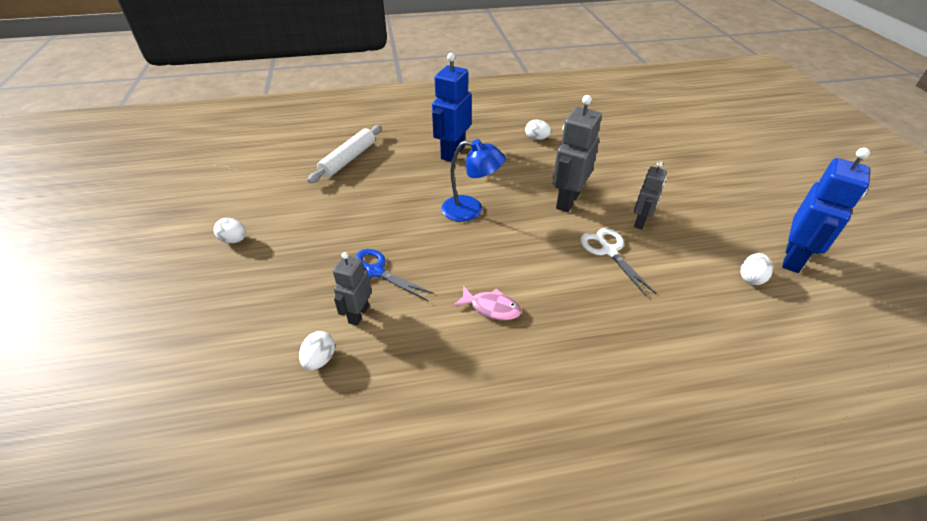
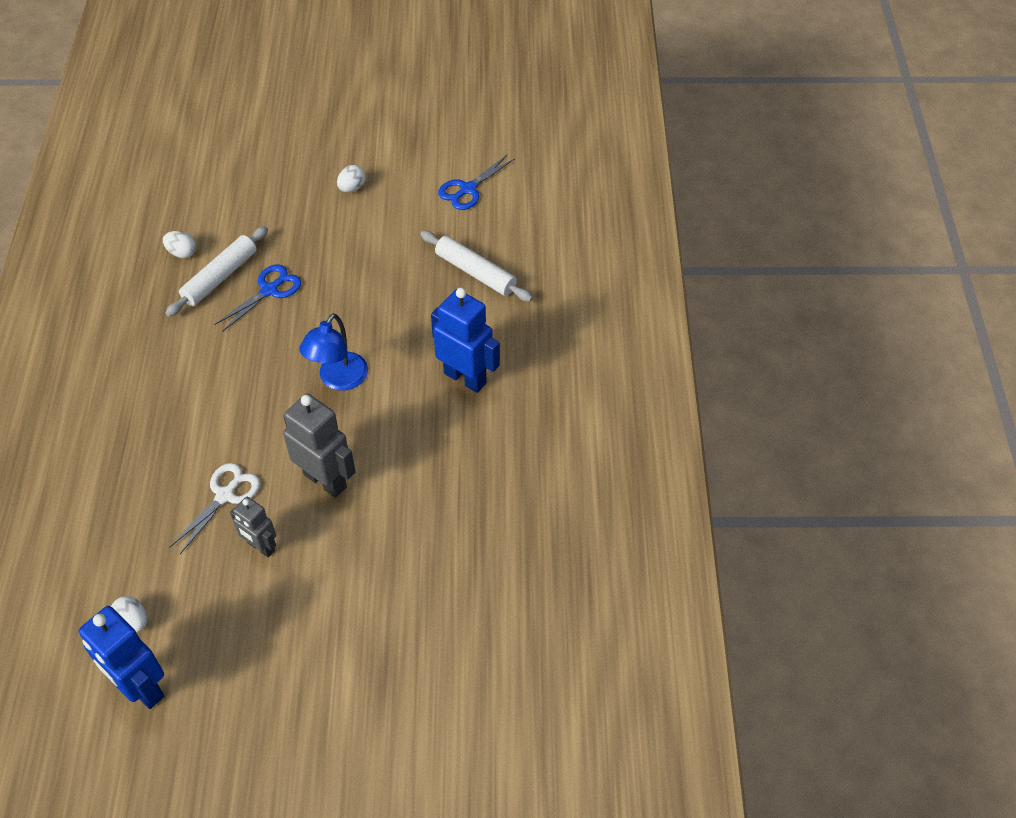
camera: 100 degrees right, 10 degrees up
grey robot [333,252,372,326] -> white rolling pin [166,226,268,317]
pink fish [453,286,521,320] -> none
white egg [525,120,552,140] -> none
white scissors [580,228,656,296] -> white scissors turned 45 degrees counterclockwise [169,463,260,554]
none -> blue scissors [438,154,515,210]

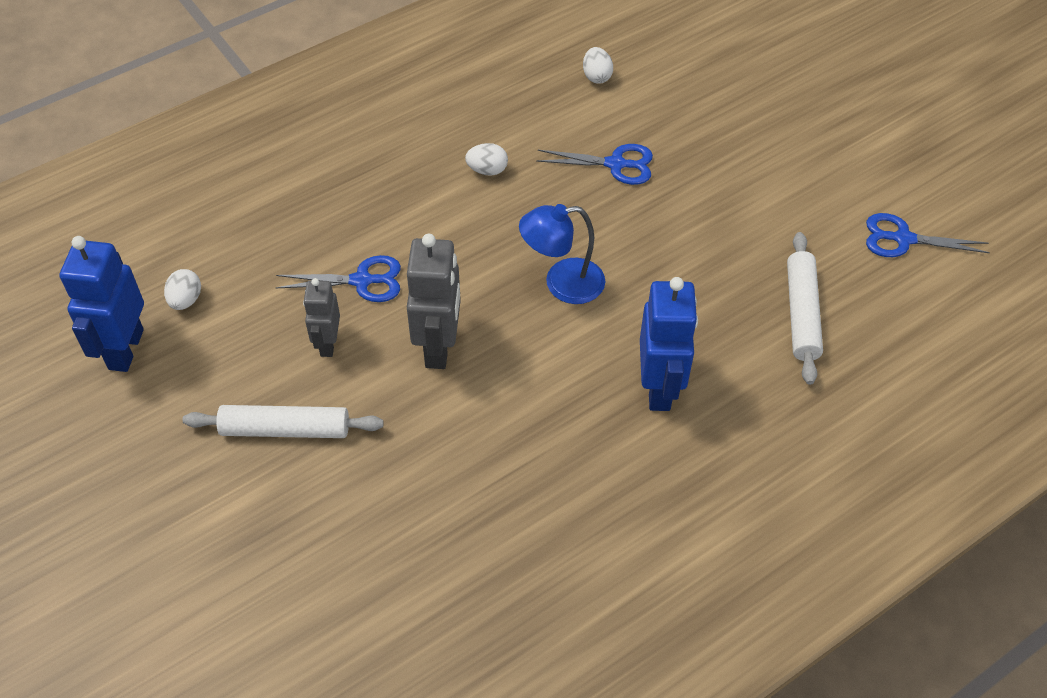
camera: 55 degrees right, 0 degrees up
white rolling pin [166,226,268,317] -> white rolling pin moved to [182,405,384,438]
white scissors [169,463,260,554] -> blue scissors [275,255,401,302]
white egg [337,165,366,192] -> white egg moved to [465,143,508,176]

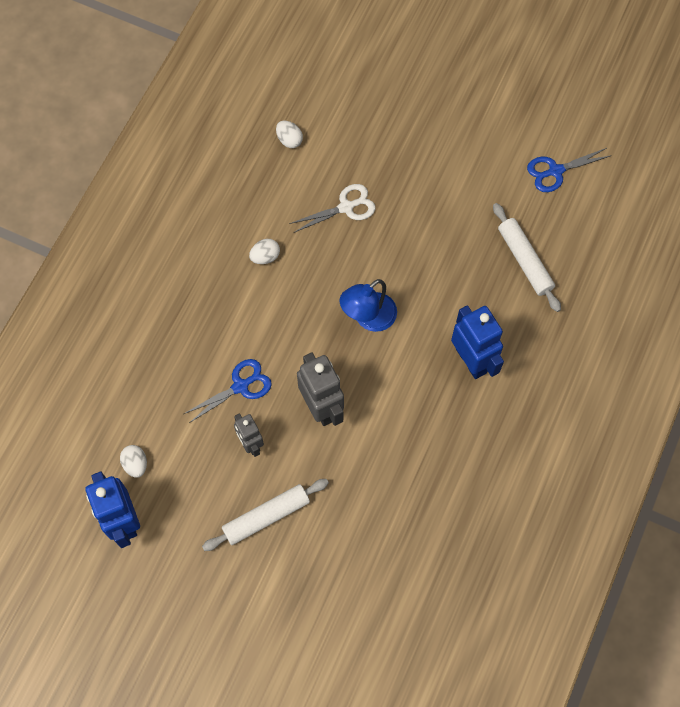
camera: 30 degrees left, 15 degrees up
blue scissors [536,144,653,185] -> white scissors [289,184,376,233]

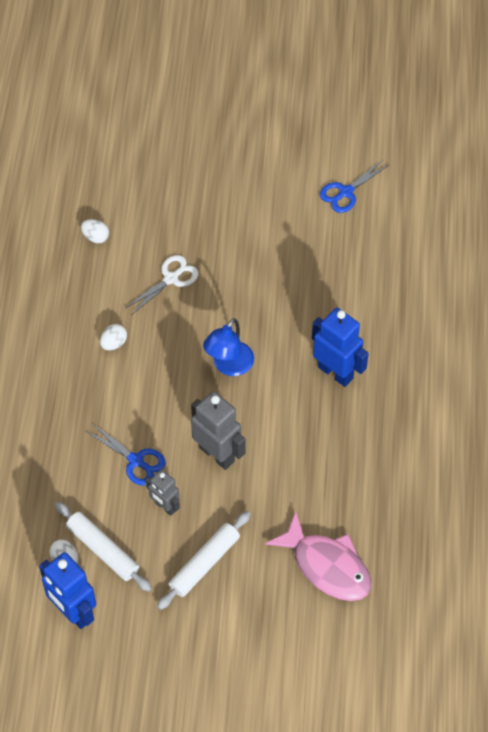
camera: 20 degrees left, 10 degrees down
blue scissors [184,359,272,423] -> blue scissors turned 90 degrees clockwise [86,423,166,486]
white rolling pin [493,203,561,312] -> white rolling pin moved to [55,502,152,592]
none -> pink fish [265,511,371,601]

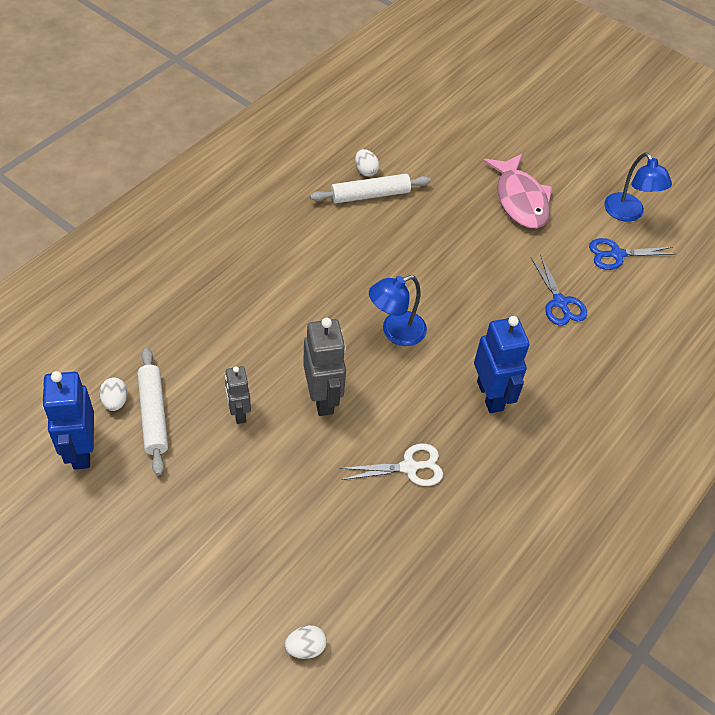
camera: 30 degrees right, 5 degrees down
blue scissors [86,423,166,486] -> blue scissors moved to [531,254,587,326]
white egg [100,324,127,350] -> white egg moved to [285,625,327,659]
white scissors [125,255,199,314] -> white scissors moved to [339,444,443,486]
white rolling pin [157,511,251,610] -> white rolling pin moved to [310,174,431,203]
pink fish [265,511,371,601] -> pink fish moved to [483,154,552,229]
none -> blue lamp [604,152,672,222]

